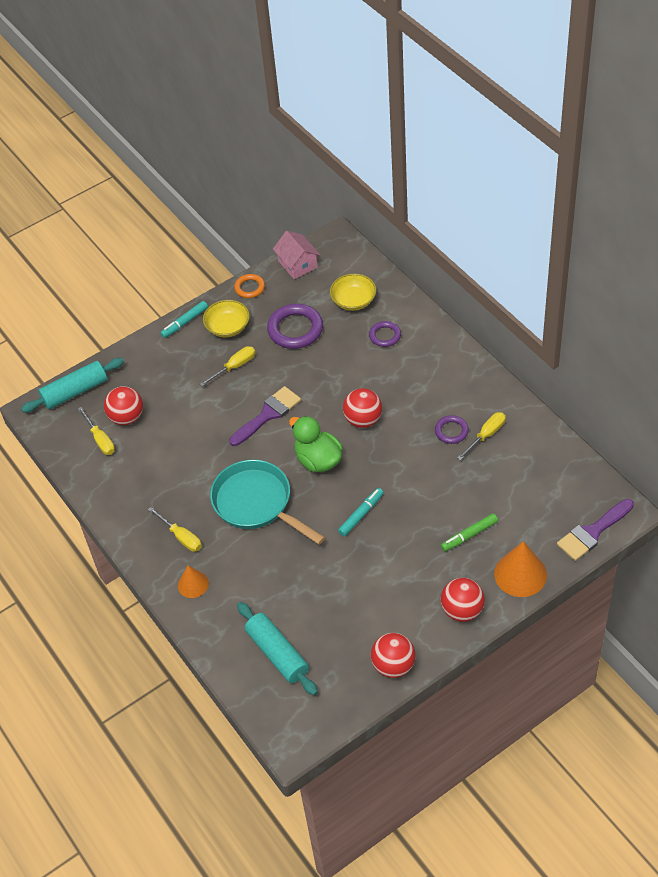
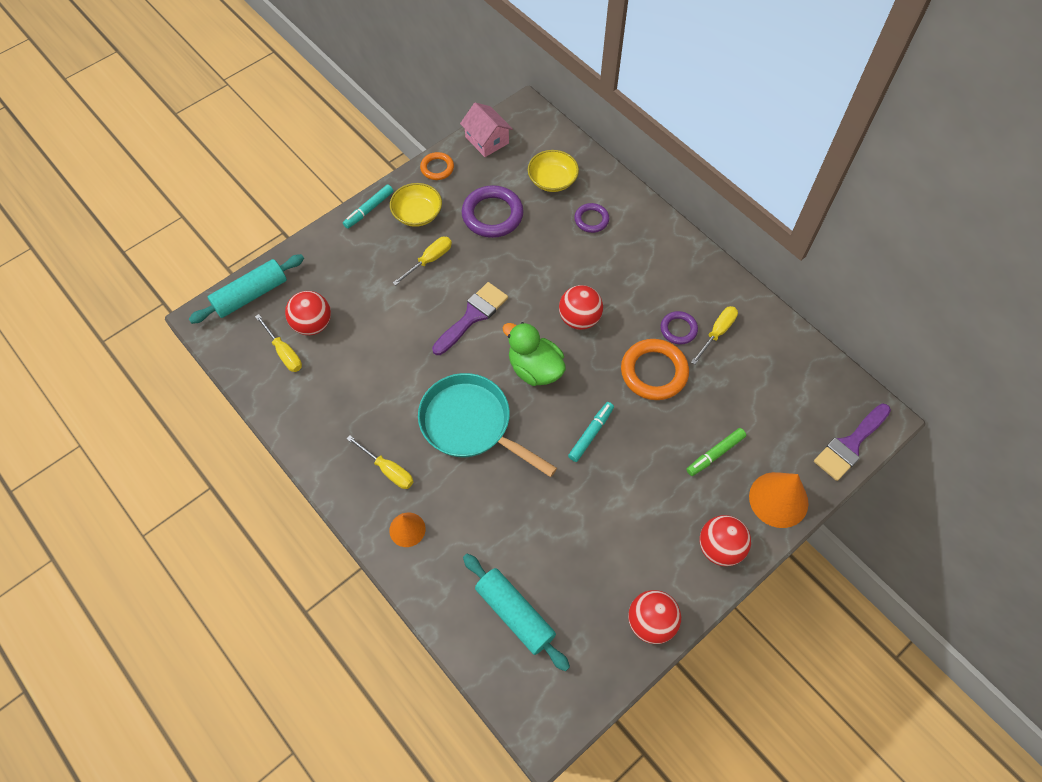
camera: 10 degrees left, 10 degrees up
none -> orange ring [621,339,689,400]

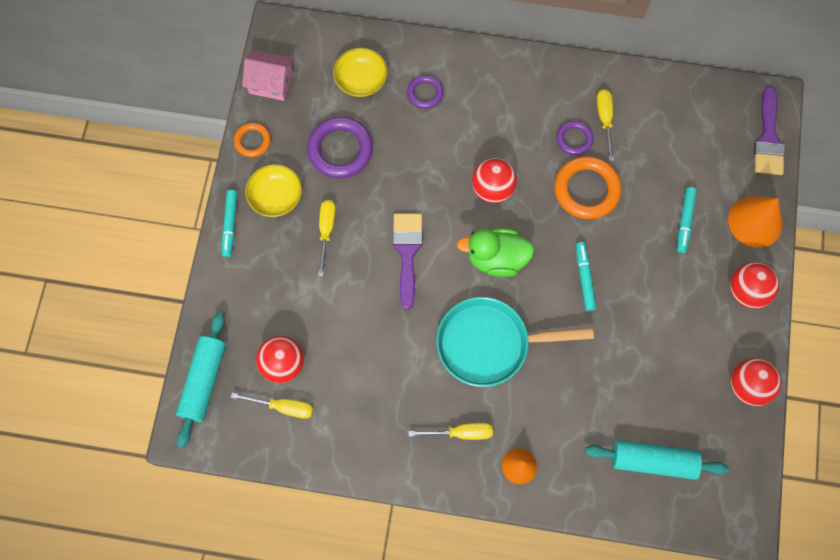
camera: 40 degrees left, 10 degrees up
green marker [686,428,746,476] -> turquoise marker [677,187,697,253]

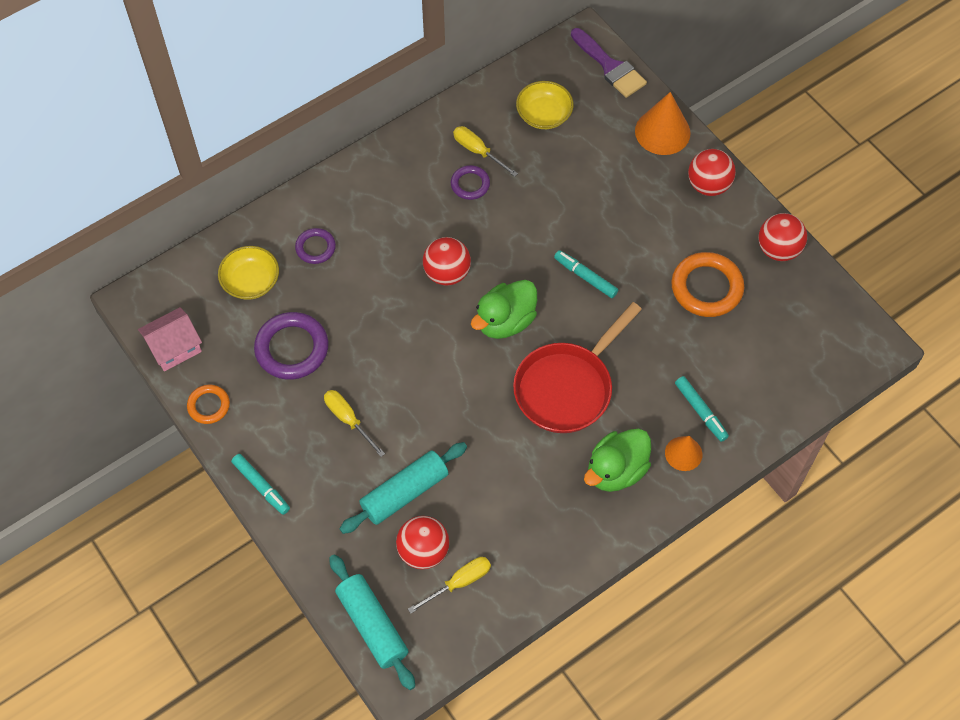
camera: 45 degrees left, 10 degrees down
yellow bowl [245,164,302,217] -> yellow bowl moved to [516,81,573,129]
purple brush [393,213,423,309] -> none
yellow screwdriver [408,423,493,440] -> green duck [584,429,651,492]
turquoise pan [436,297,594,387] -> red pan [513,302,642,433]
orange ring [554,156,621,219] -> orange ring moved to [671,252,744,317]
turquoise rolling pin [585,440,729,480] -> turquoise rolling pin moved to [340,442,467,534]
turquoise marker [677,187,697,253] -> turquoise marker moved to [675,376,729,442]

